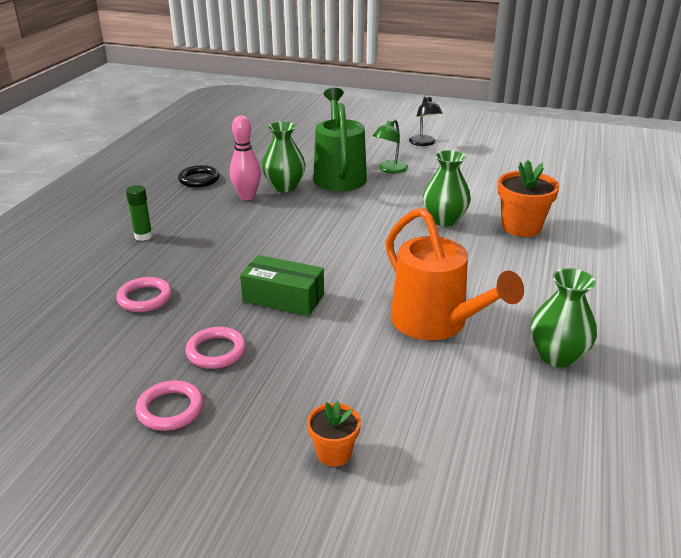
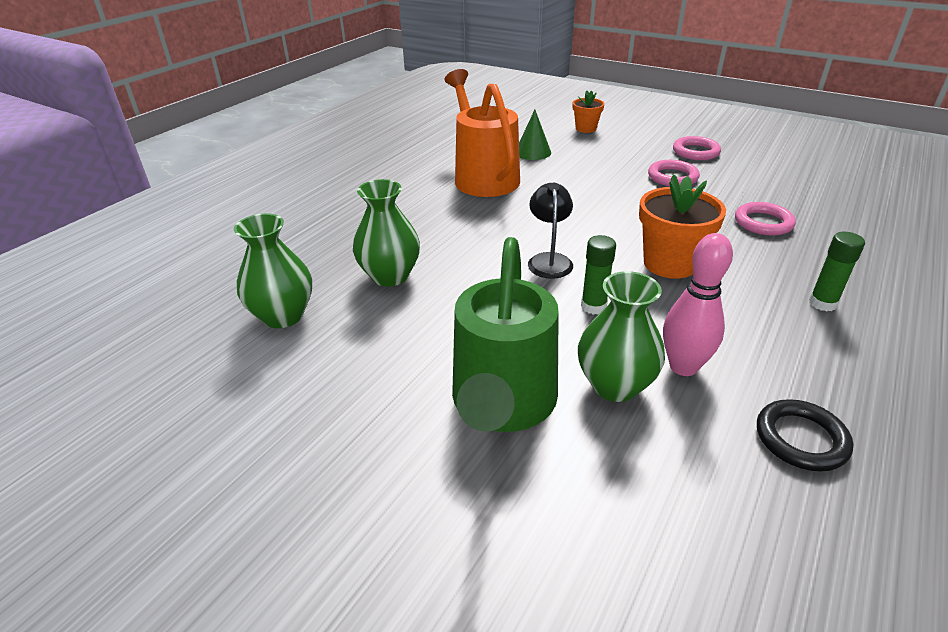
camera: 165 degrees left, 5 degrees up
green box [240,255,324,316] -> none
green lamp [373,119,408,174] -> none
black lamp [409,96,443,146] -> black lamp moved to [528,183,573,279]
orange flower pot [498,160,560,237] -> orange flower pot moved to [639,174,726,279]
green vase [530,268,597,368] -> green vase moved to [234,213,312,328]
none -> green cone [519,110,551,160]
none -> green glue stick [581,235,616,315]

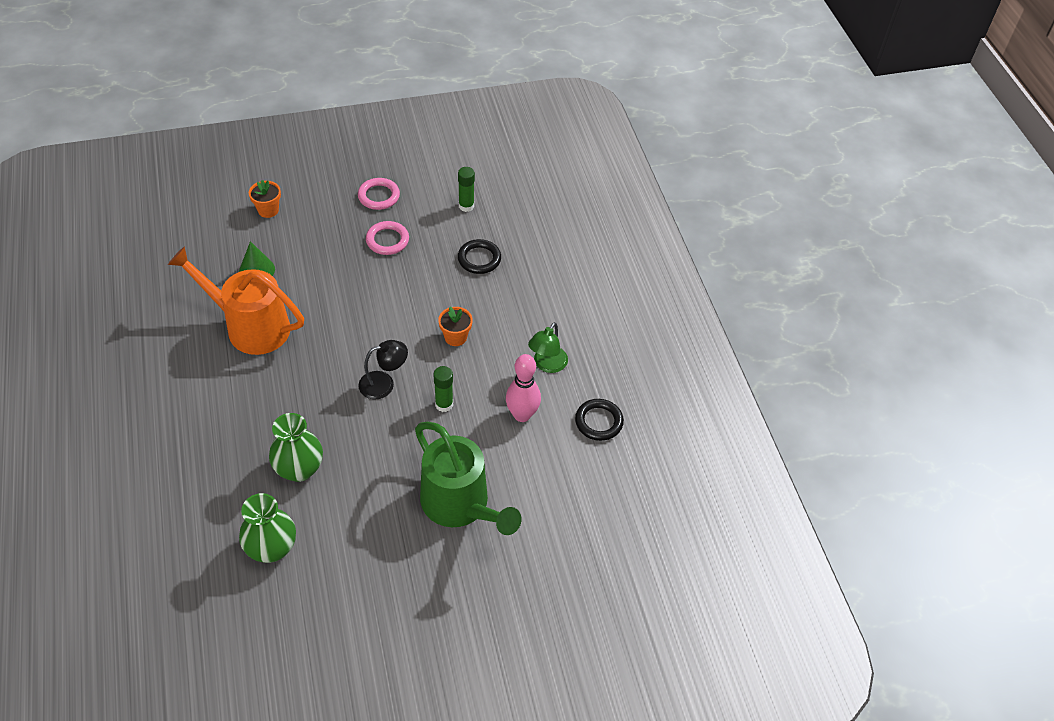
camera: 50 degrees left, 15 degrees up
black lamp [528,183,573,279] -> black lamp turned 120 degrees clockwise [358,340,408,399]
green vase [578,271,665,402] -> none
orange flower pot [639,174,726,279] -> orange flower pot [438,307,473,346], size x0.58
pink ring [735,202,796,236] -> black ring [458,239,501,274]
green glue stick [809,232,865,311] -> green glue stick moved to [458,167,475,212]
none -> green lamp [528,322,568,373]

